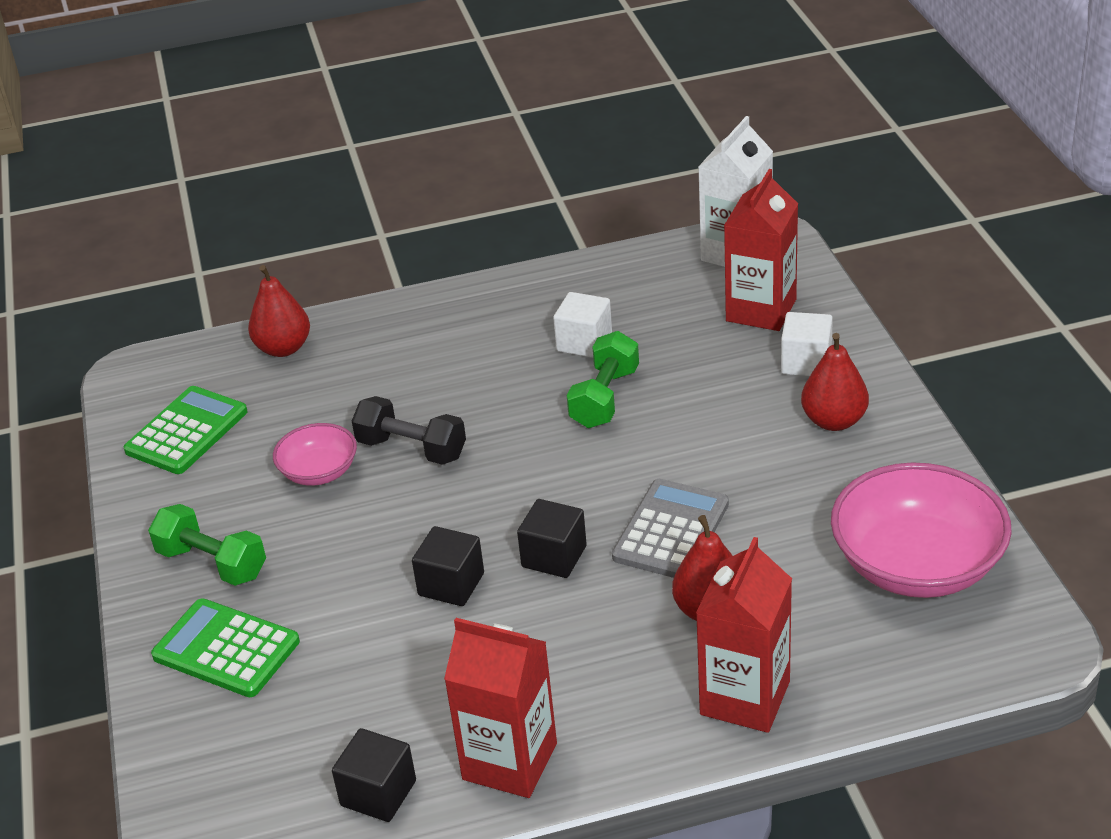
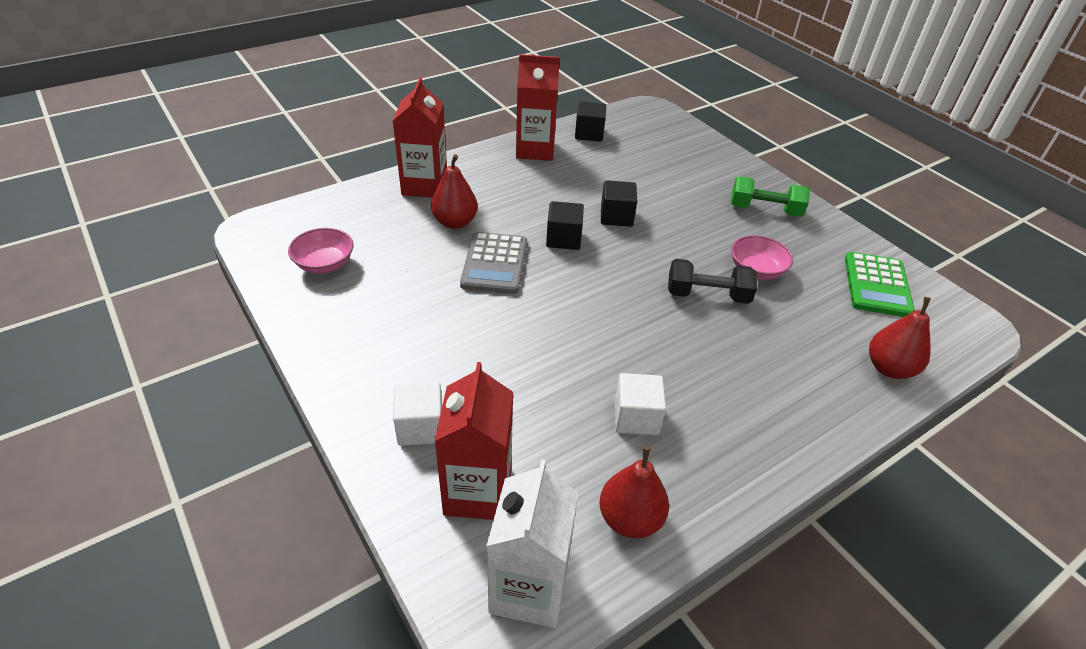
camera: 155 degrees right, 5 degrees up
green calculator [151,598,300,697] -> none
green dumbbell [567,331,639,428] -> none
red pear [801,333,869,431] -> red pear moved to [599,446,669,538]
pink bowl [831,462,1012,598] -> pink bowl [288,228,354,273], size x0.53

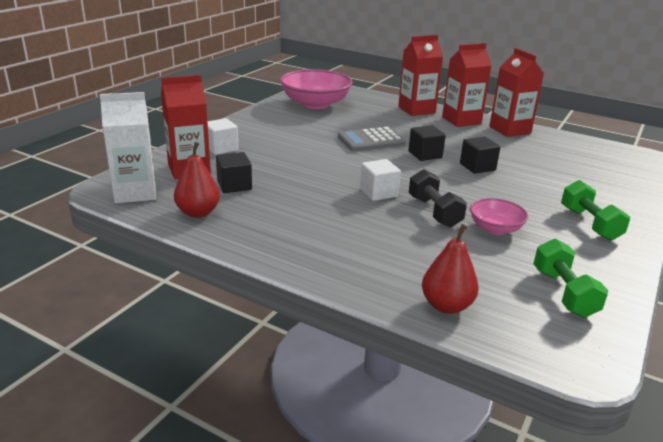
camera: 65 degrees right, 15 degrees down
pink bowl [288,228,354,273] -> pink bowl [280,69,353,109], size x1.88
red pear [431,154,478,229] -> none
black cube [575,101,606,142] -> black cube moved to [216,152,252,193]
white cube [615,373,666,435] -> white cube moved to [360,159,401,201]
green calculator [845,252,915,317] -> green dumbbell [533,238,608,318]
none -> red carton [442,43,492,127]

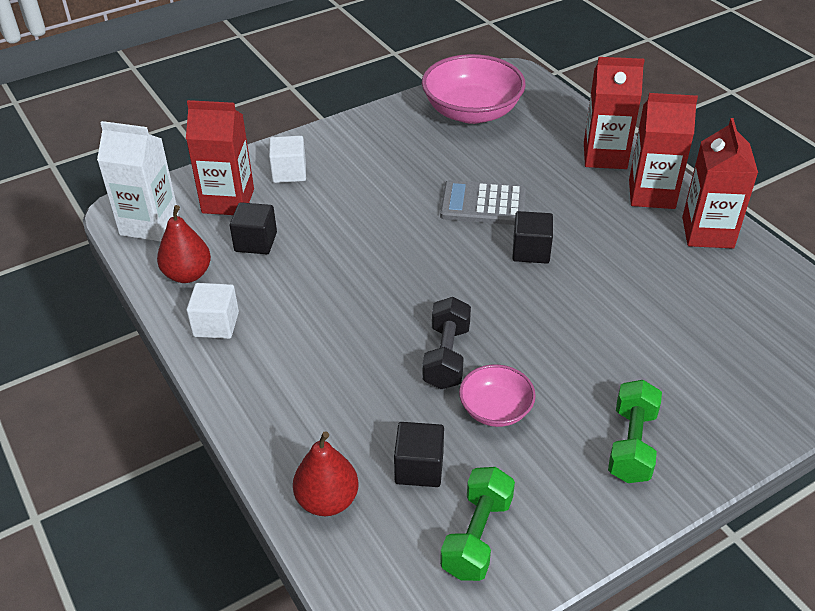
camera: 30 degrees right, 15 degrees up
white cube [360,159,401,201] -> white cube moved to [186,283,239,339]
black cube [460,137,500,174] -> black cube moved to [394,422,444,487]

